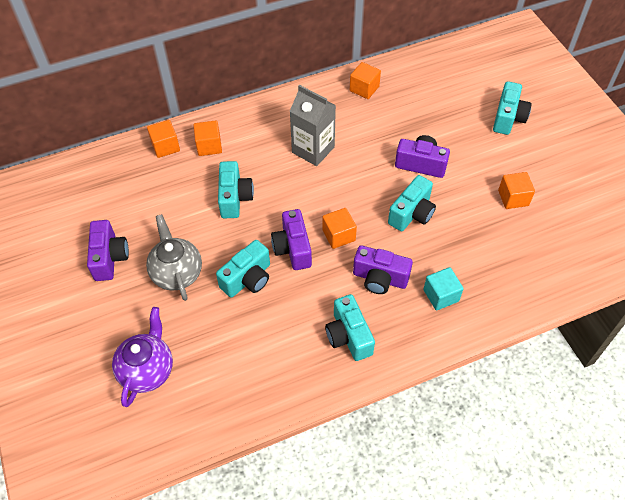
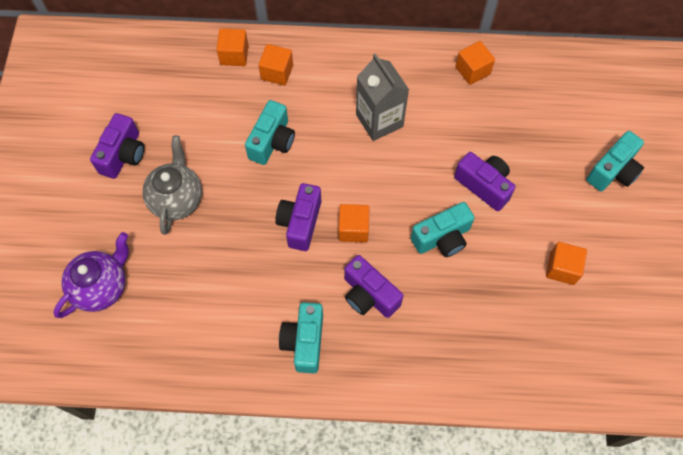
camera: 25 degrees right, 10 degrees up
turquoise camera [216,240,270,298] -> none
turquoise cube [423,267,464,311] -> none

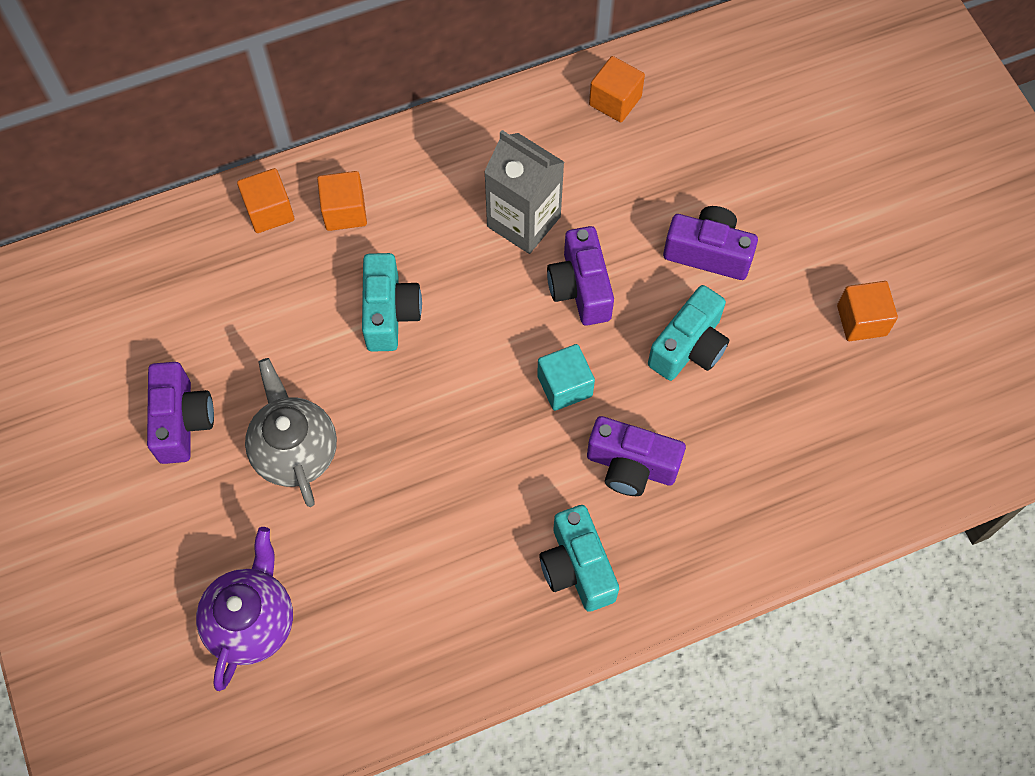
camera: 25 degrees left, 0 degrees up
purple camera [275,183,321,251] -> purple camera moved to [547,226,614,326]
orange cube [339,204,370,243] -> turquoise cube [537,344,595,411]
turquoise camera [587,131,644,191] -> none

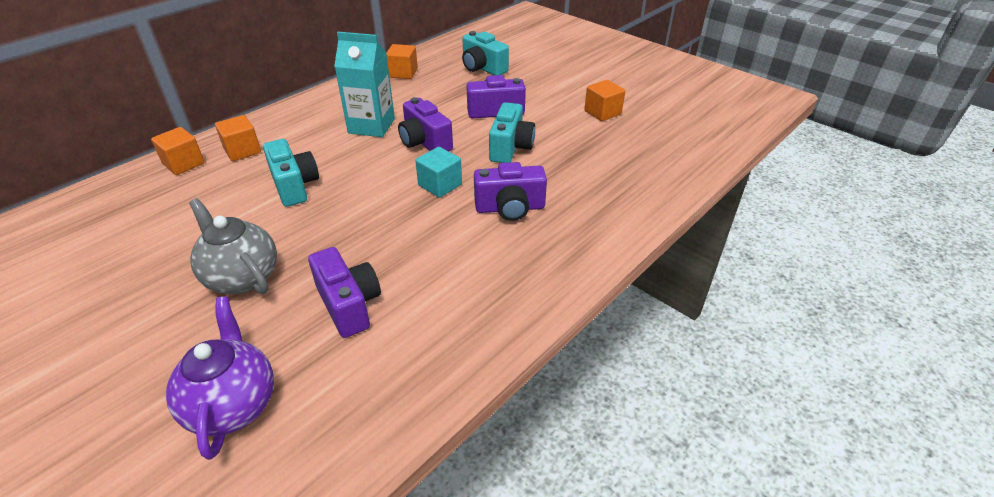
camera: 25 degrees left, 25 degrees down
purple camera [147,362,214,464] -> purple camera moved to [308,247,381,338]
grey carton [484,130,564,254] -> turquoise carton [334,32,395,137]
turquoise camera [539,505,619,612] -> turquoise camera moved to [462,31,509,75]

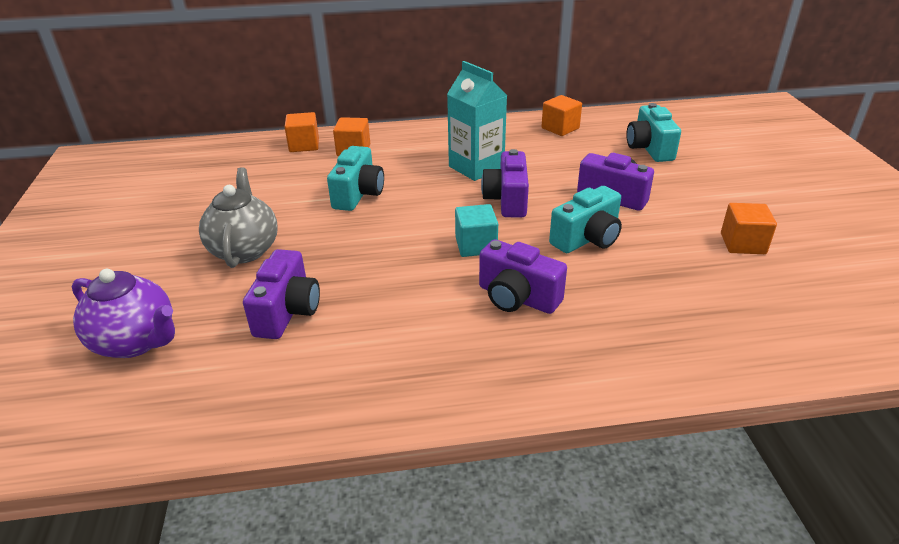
camera: 40 degrees right, 5 degrees down
purple teapot [166,296,274,460] -> purple teapot turned 90 degrees clockwise [72,269,175,358]

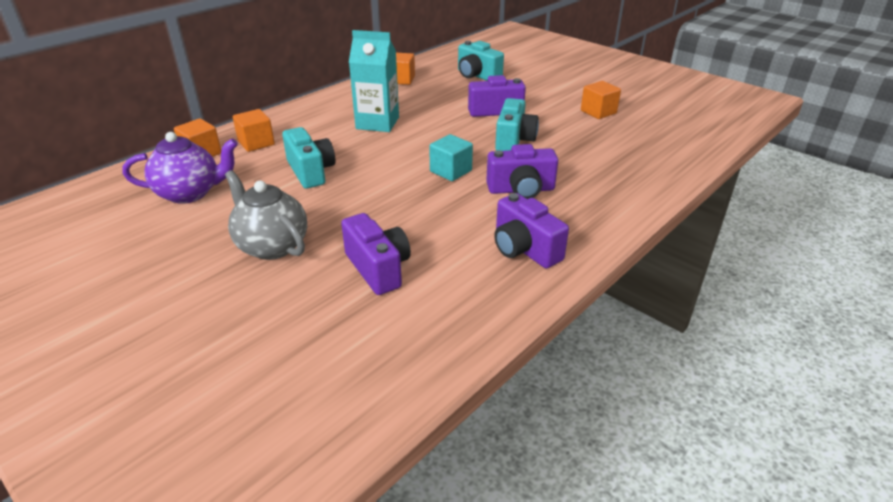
camera: 40 degrees left, 0 degrees up
purple teapot [72,269,175,358] -> purple teapot moved to [122,132,238,204]
purple camera [481,149,529,217] -> purple camera moved to [494,193,569,268]

